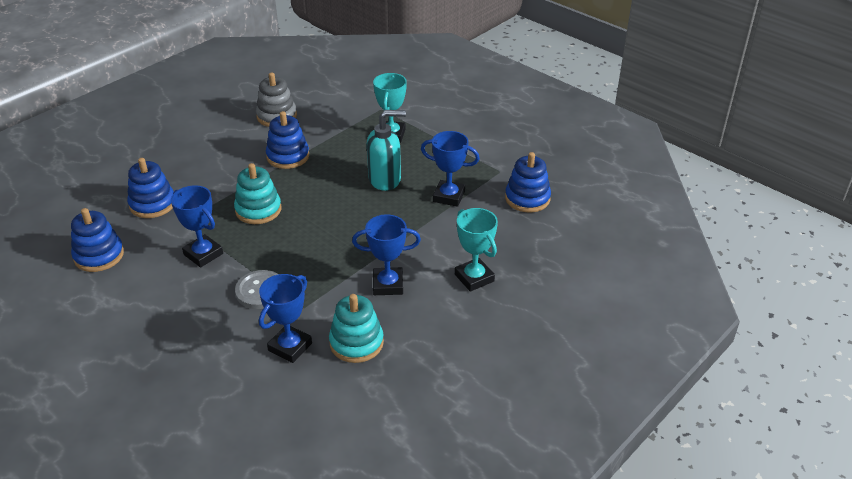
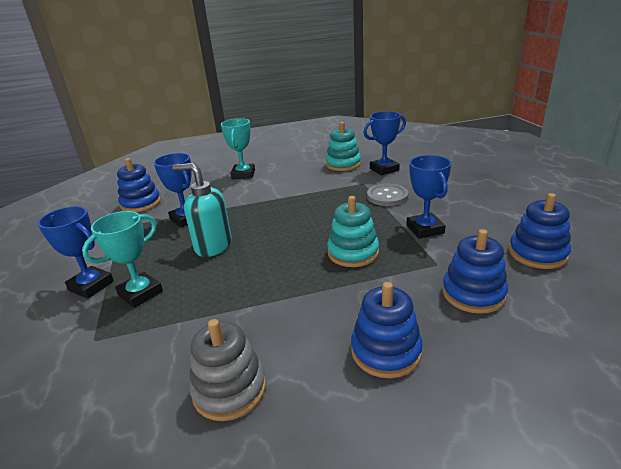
camera: 145 degrees left, 10 degrees down
blue stacking toy [266,111,309,169] -> blue stacking toy moved to [351,282,423,378]
blue trophy [352,214,421,295] -> blue trophy moved to [38,206,114,299]

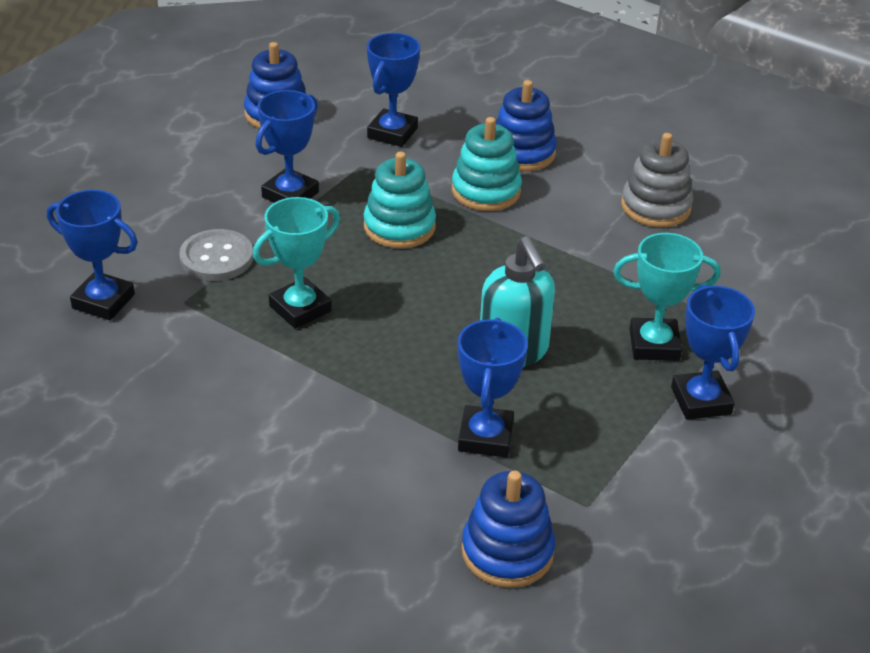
camera: 135 degrees left, 10 degrees up
turquoise trophy [221,118,255,179] -> turquoise trophy moved to [253,197,340,329]
turquoise stacking toy [326,122,361,171] -> turquoise stacking toy moved to [452,117,522,211]
blue stacking toy [442,229,508,314] -> blue trophy [367,33,420,147]

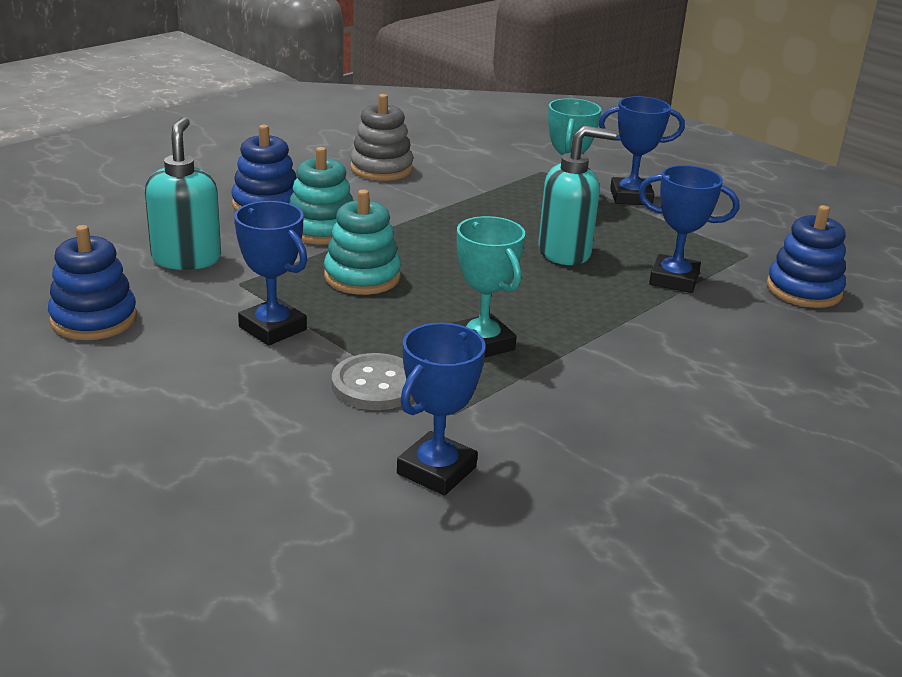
camera: 80 degrees left, 10 degrees down
blue trophy [367,33,420,147] -> turquoise soap dispenser [145,117,221,270]

